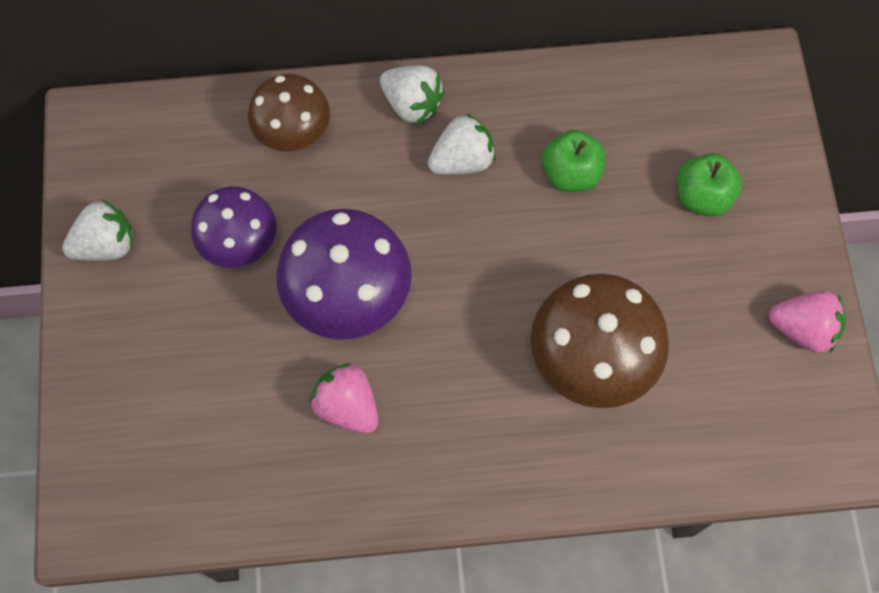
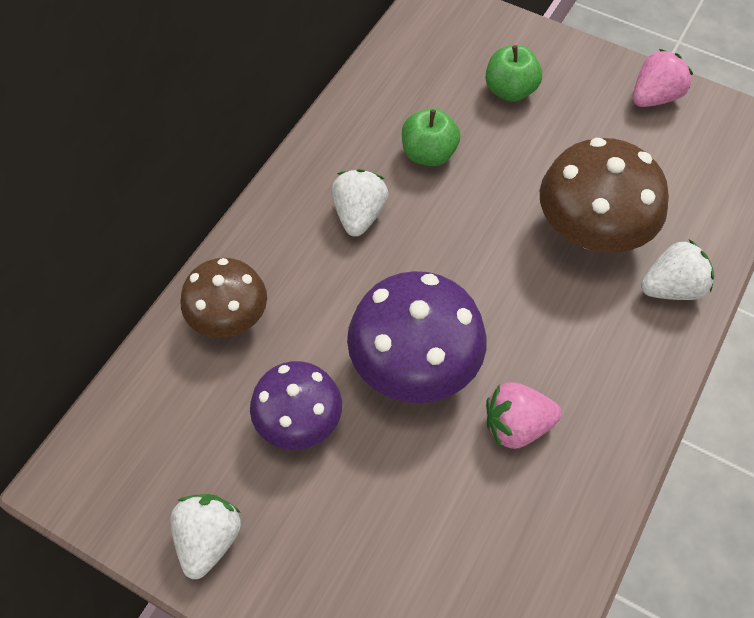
camera: 55 degrees left, 10 degrees down
white strawberry [380,65,445,125] -> white strawberry moved to [641,239,714,300]

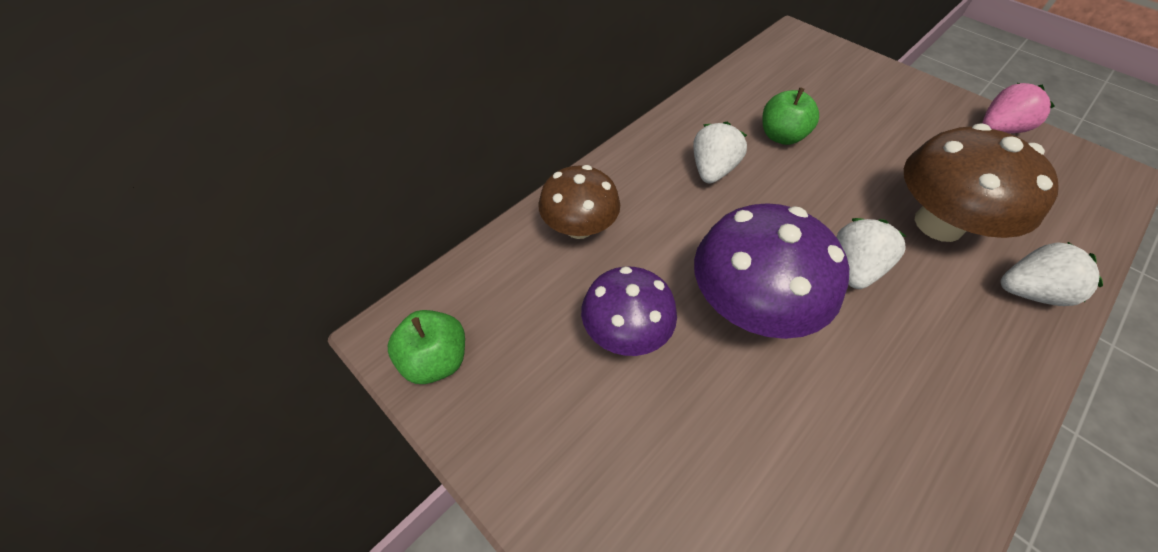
camera: 15 degrees right, 5 degrees down
white strawberry [171,494,241,579] -> white strawberry moved to [836,218,906,289]
green apple [485,45,542,102] -> green apple moved to [388,310,465,384]
pink strawberry [486,382,562,449] -> none

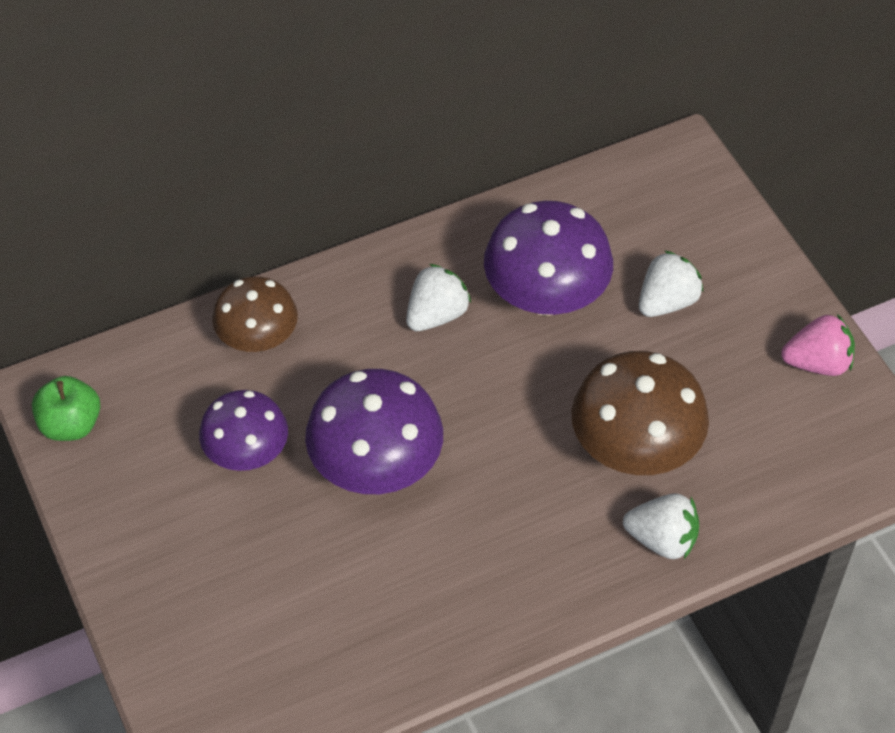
camera: 20 degrees right, 0 degrees up
green apple [762,87,819,145] -> purple mushroom [484,201,613,316]
white strawberry [836,218,906,289] -> white strawberry moved to [639,250,703,317]

